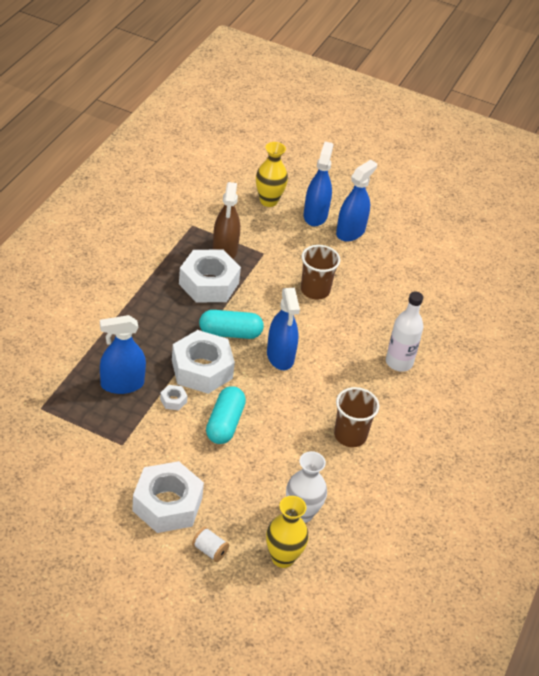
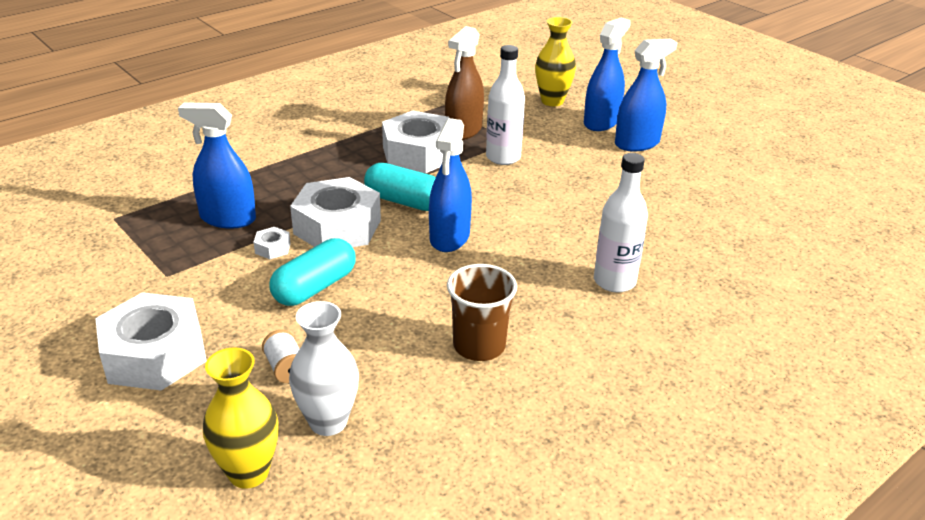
camera: 30 degrees right, 10 degrees down
white spool [192,527,229,562] -> white spool moved to [262,330,299,383]
brown cup [301,245,340,299] -> none
none -> white bottle [486,45,525,165]

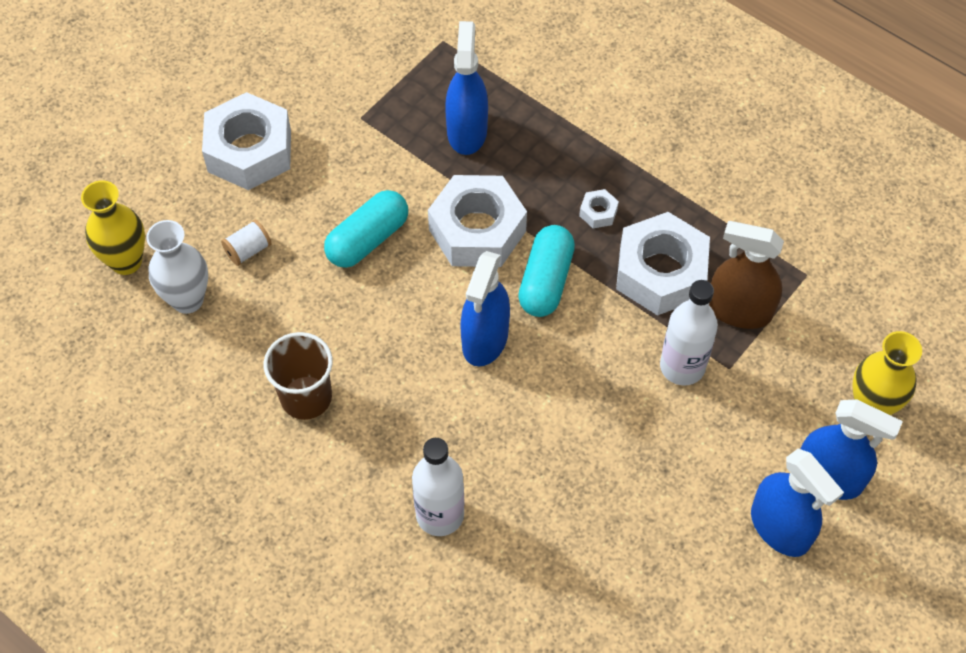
camera: 80 degrees right, 25 degrees up
white nut [253,227,291,259] -> white nut moved to [579,189,619,228]
turquoise capsule [269,238,356,306] -> turquoise capsule turned 75 degrees counterclockwise [324,190,408,268]
blue spray bottle [429,118,472,252] -> blue spray bottle turned 75 degrees counterclockwise [460,251,510,367]

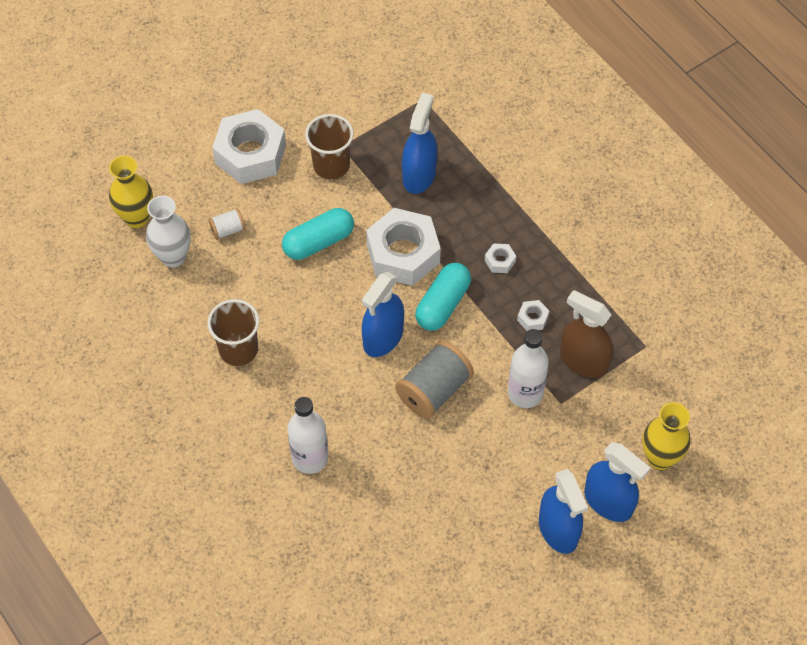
camera: 15 degrees right, 0 degrees up
white nut [616,212,710,316] -> white nut [517,300,549,331], size x0.41
none -> brown cup [305,114,354,179]
none -> grey spool [395,340,474,419]

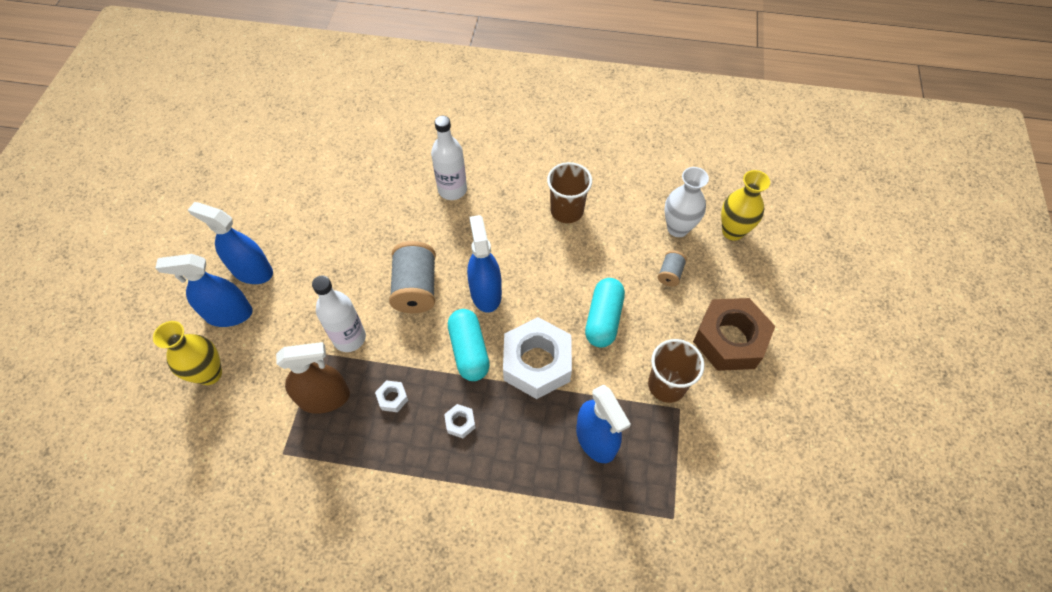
camera: 135 degrees right, 0 degrees up
white spool [208,208,246,240] -> grey spool [658,251,687,287]
white nut [212,109,286,184] -> brown nut [693,298,775,371]

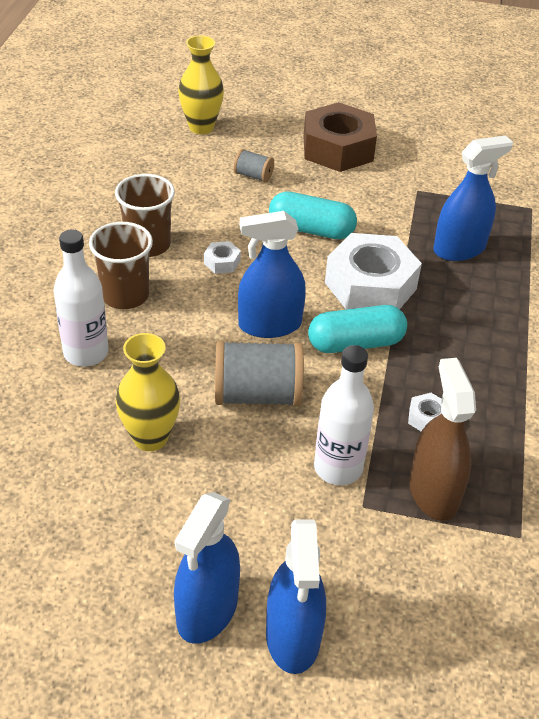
camera: 90 degrees left, 15 degrees down
yellow vase [153,321,222,385] -> yellow vase moved to [116,333,180,451]
white nut [444,404,476,438] -> white nut moved to [204,241,241,274]
brown cup [648,339,704,403] -> brown cup moved to [89,222,153,309]
white vase [664,167,709,237] -> none

